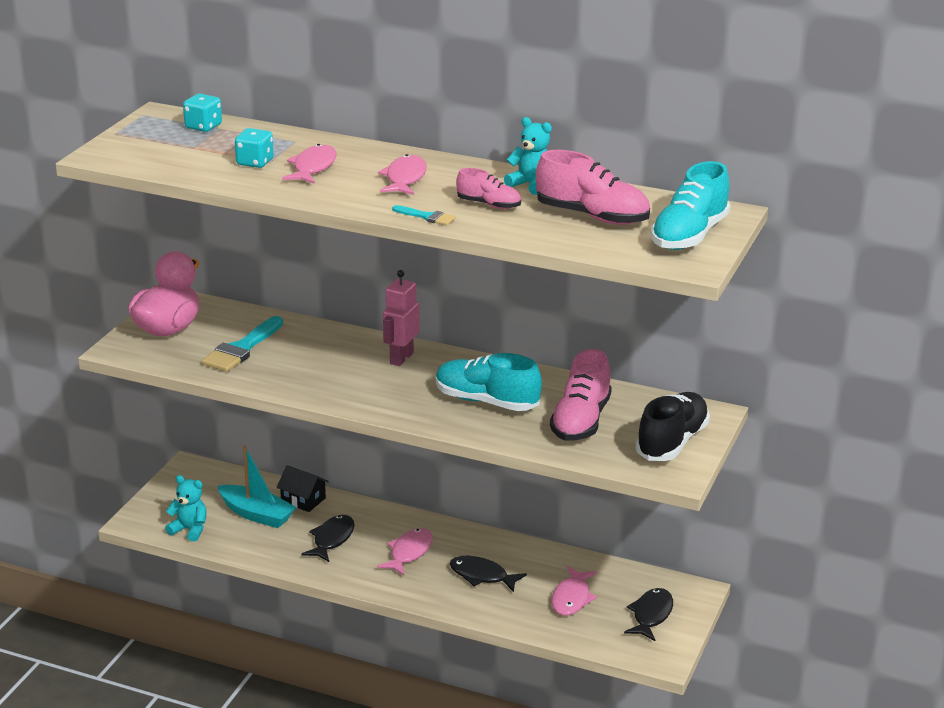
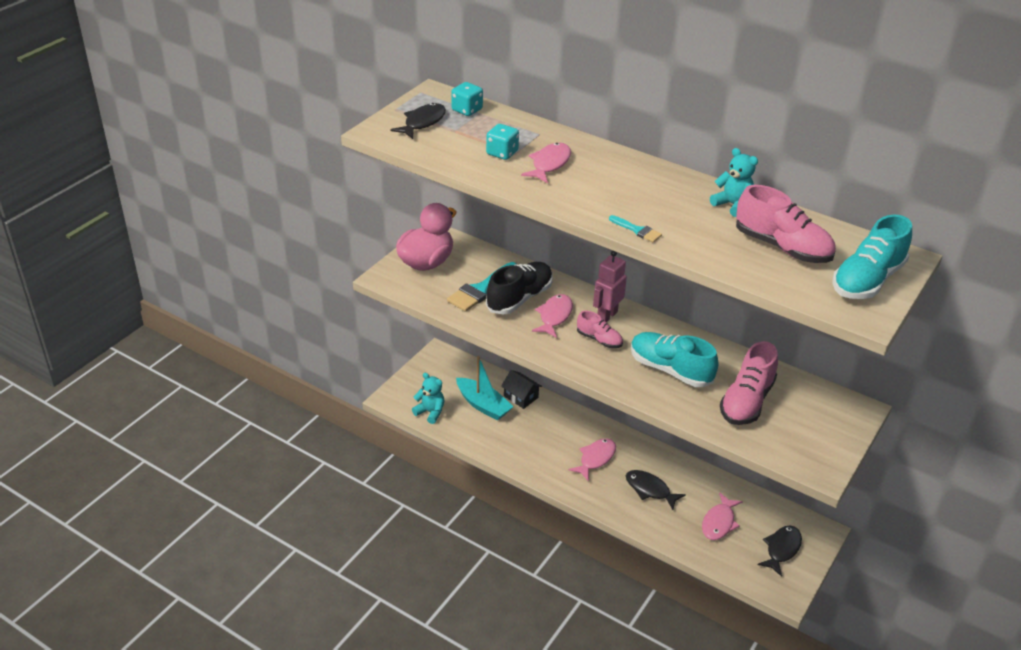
camera: 10 degrees right, 10 degrees up
black fish [302,515,355,562] -> black fish moved to [390,103,446,139]
pink fish [378,154,427,195] -> pink fish moved to [532,294,573,338]
pink shoe [456,168,521,209] -> pink shoe moved to [577,311,623,348]
black shoe [635,392,710,461] -> black shoe moved to [486,262,553,315]

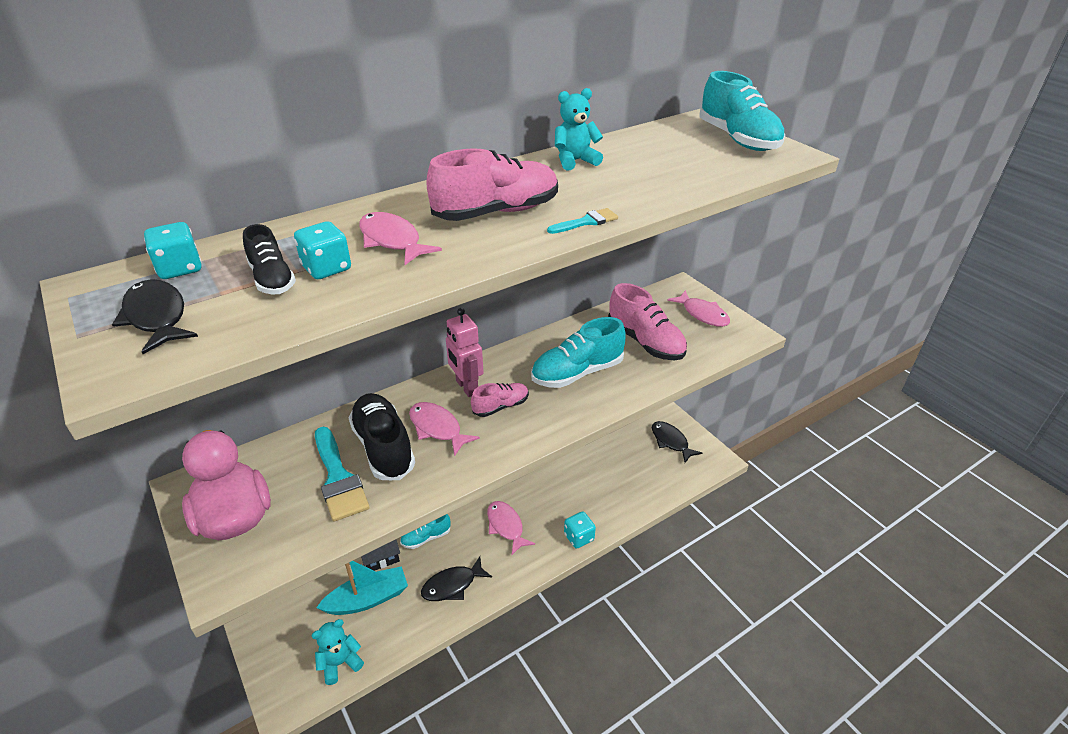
camera: 65 degrees left, 0 degrees up
black fish [626,470,686,510] -> black fish moved to [421,557,492,601]
pink fish [702,492,743,540] -> pink fish moved to [667,290,730,327]
pink shoe [736,185,836,263] -> pink shoe moved to [426,148,558,221]
none -> black shoe [243,224,296,294]
none -> turquoise shoe [400,514,451,549]
none -> turquoise dice [564,511,596,548]

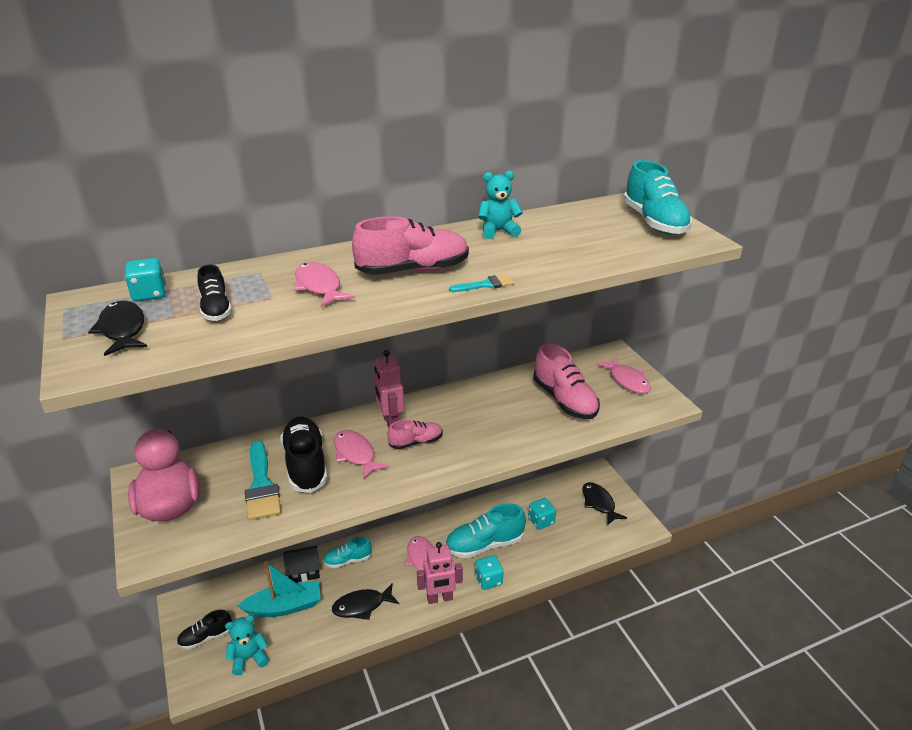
camera: 10 degrees right, 5 degrees down
turquoise dice [294,221,351,279] -> turquoise dice moved to [528,498,556,529]
turquoise shoe [531,317,626,388] -> turquoise shoe moved to [445,503,526,558]
none -> black shoe [177,610,232,650]
none -> pink robot [417,542,463,604]

